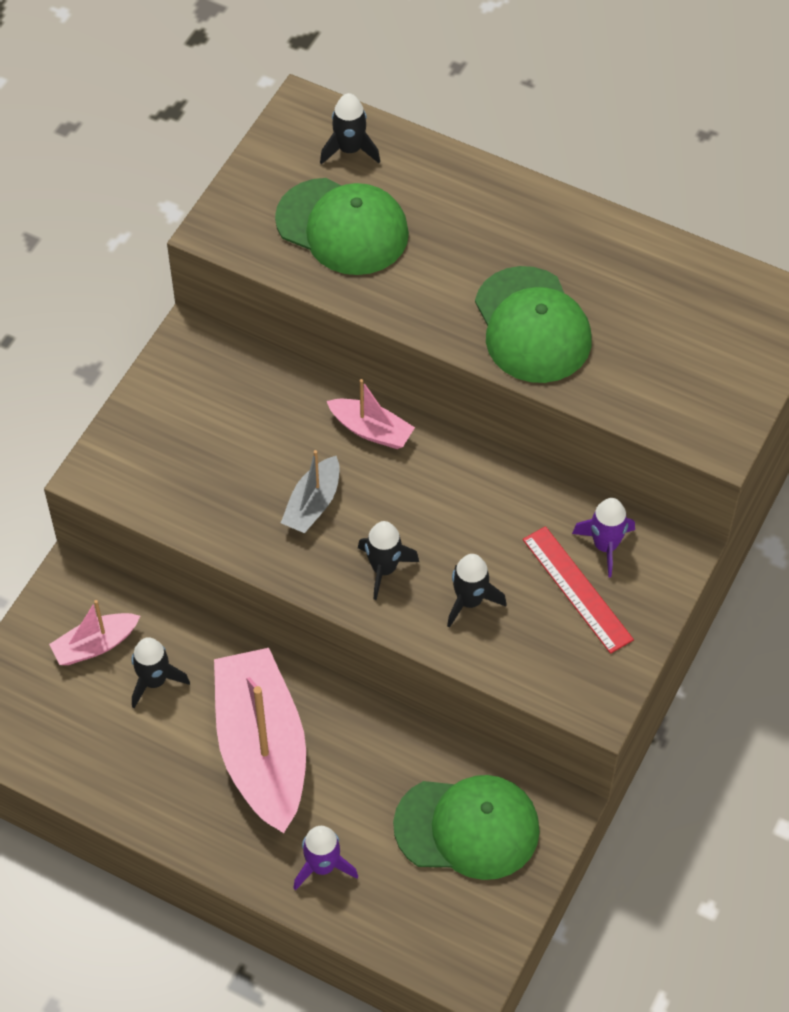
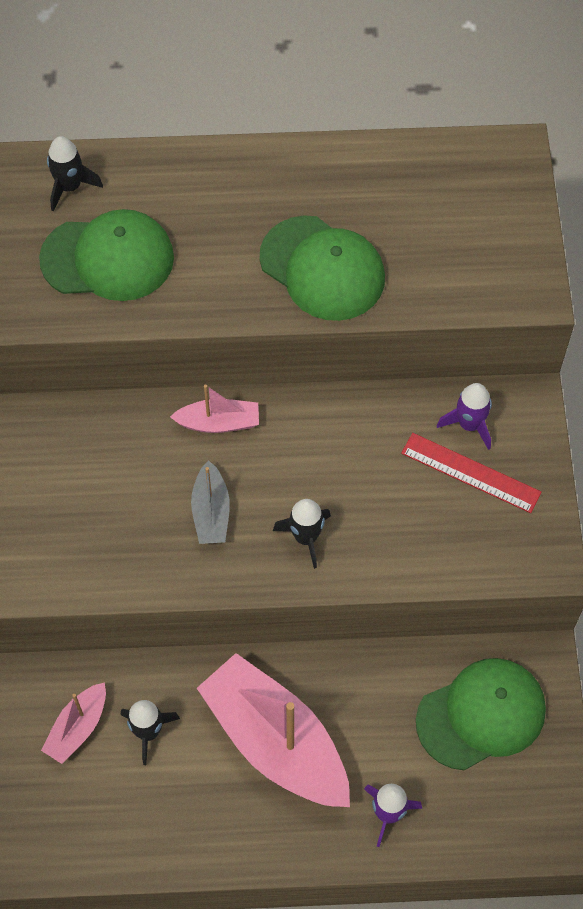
camera: 30 degrees left, 5 degrees up
black rocket [447,554,506,628] -> none

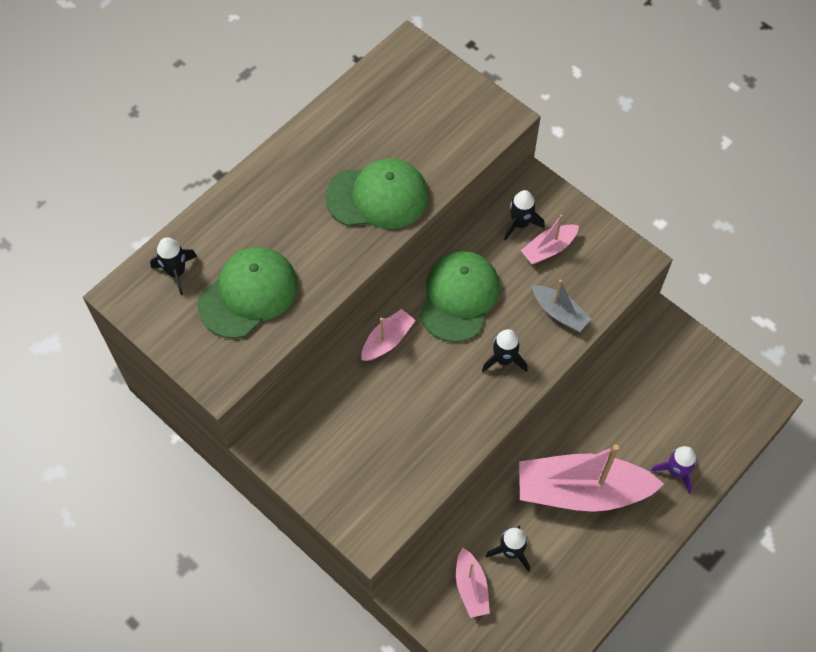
camera: 45 degrees left, 0 degrees up
grey boat [191,460,230,544] -> grey boat moved to [532,280,591,332]
red ruler [401,433,542,513] -> pink boat [521,214,579,264]
green cap [416,658,546,770] -> green cap moved to [419,251,500,342]
purple rocket [437,383,492,450] -> black rocket [504,190,545,240]

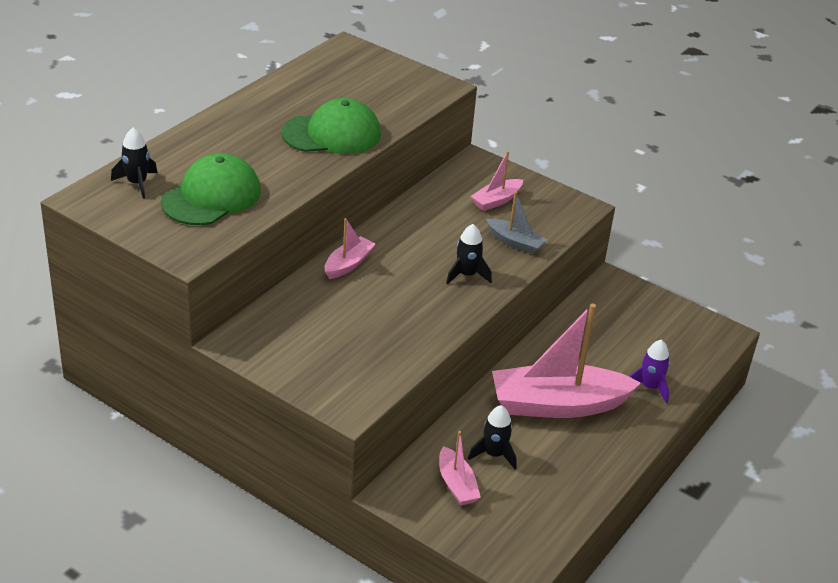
camera: 10 degrees left, 25 degrees down
green cap [419,251,500,342] -> none
black rocket [504,190,545,240] -> none

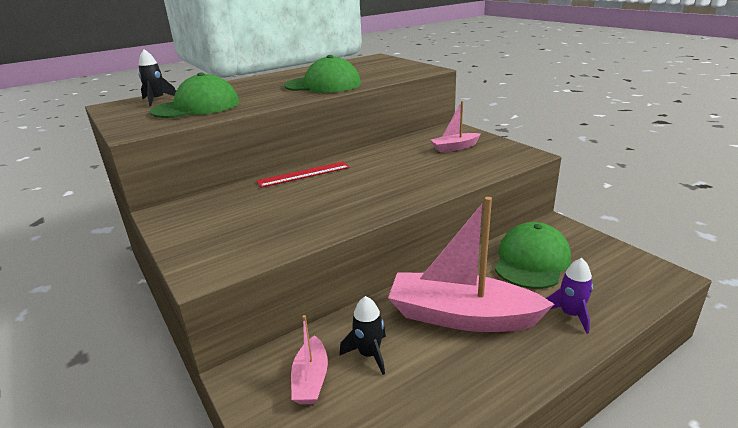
camera: 25 degrees right, 10 degrees down
pink boat [325,218,375,279] -> red ruler [256,162,350,188]
black rocket [446,224,492,285] -> none
grey boat [486,191,547,254] -> none
none -> green cap [494,222,571,289]

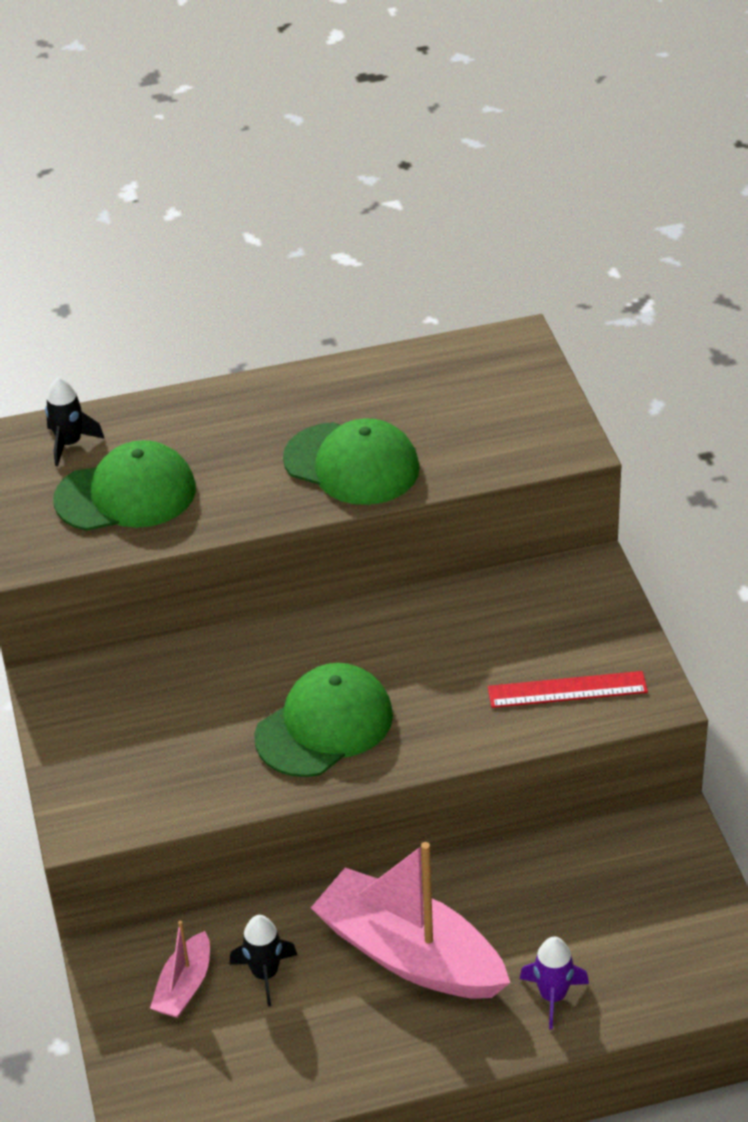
camera: 20 degrees right, 15 degrees up
red ruler [256,162,350,188] -> red ruler moved to [488,671,648,708]
pink boat [430,101,481,153] -> none
green cap [494,222,571,289] -> green cap moved to [254,663,393,777]

